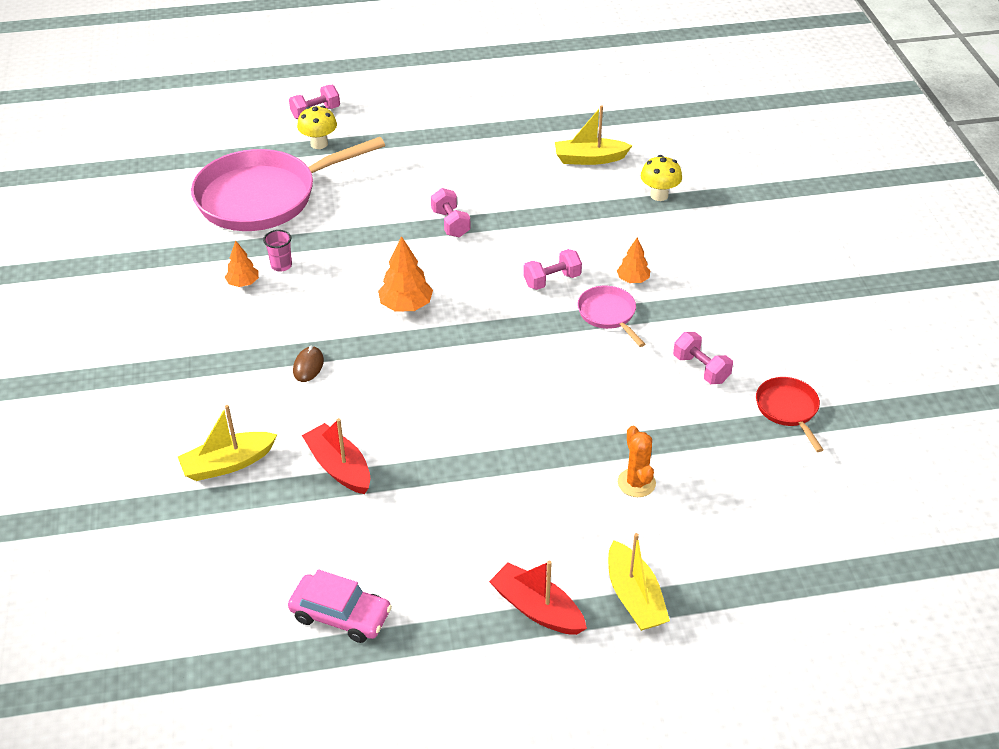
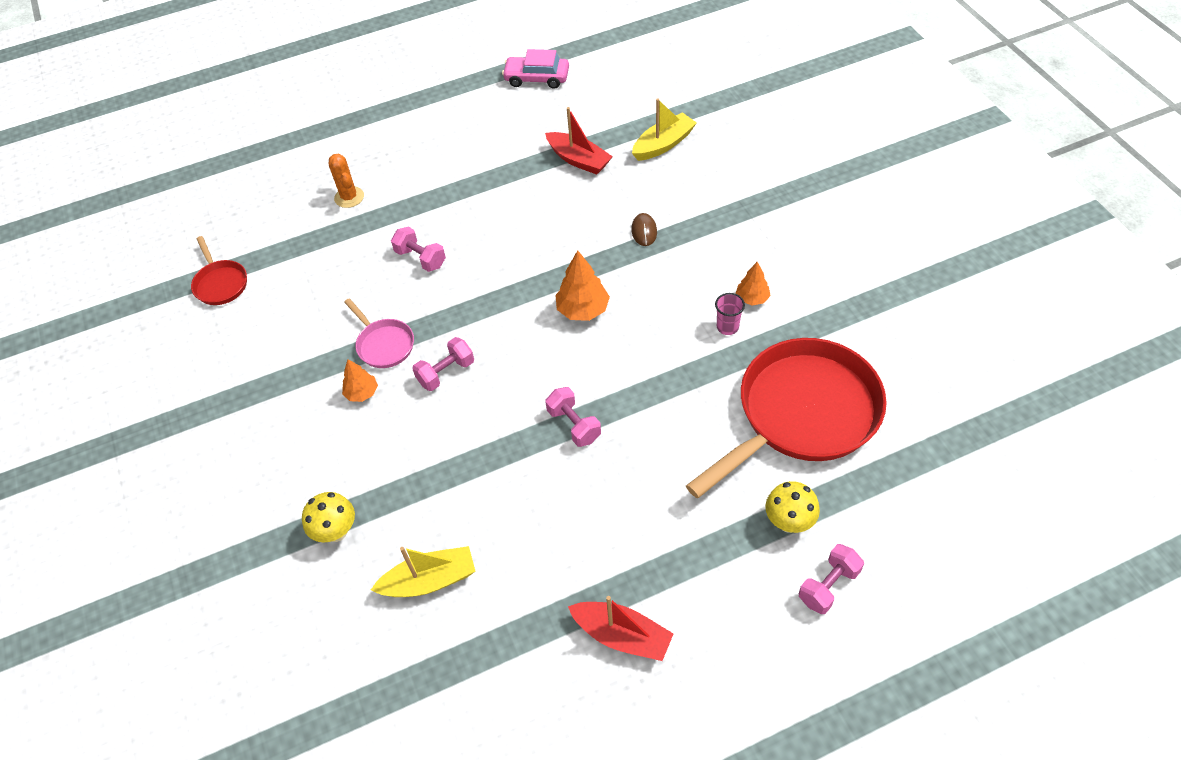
camera: 170 degrees right, 10 degrees up
pink pan [191,137,385,231] -> red pan [686,338,887,498]
red boat [489,561,587,635] -> red boat moved to [568,596,674,661]
yellow boat [608,533,670,631] -> none
pink dumbbell [673,332,733,384] -> pink dumbbell moved to [391,227,446,272]

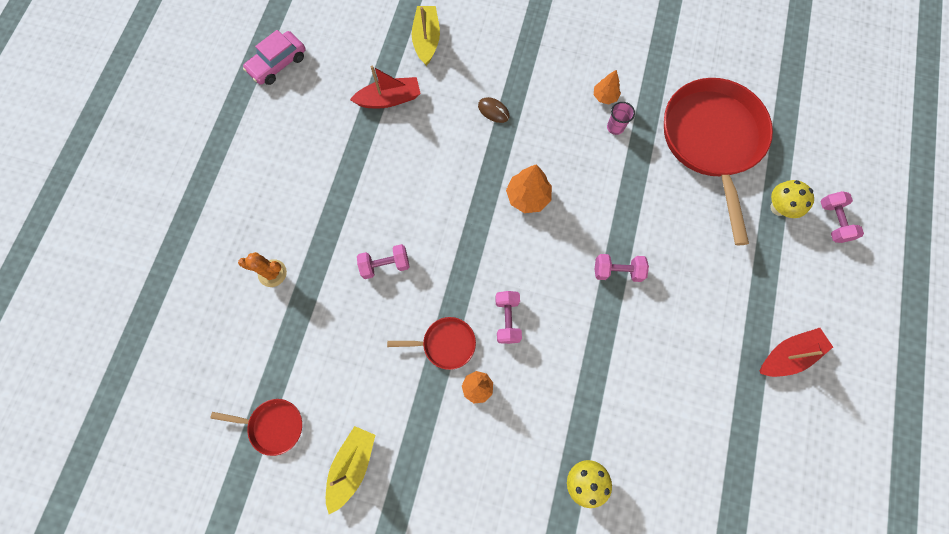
camera: 55 degrees left, 20 degrees up
pink pan [344,298,414,368] -> red pan [387,317,476,370]
yellow boat [371,546,476,597] -> yellow boat moved to [326,426,375,514]

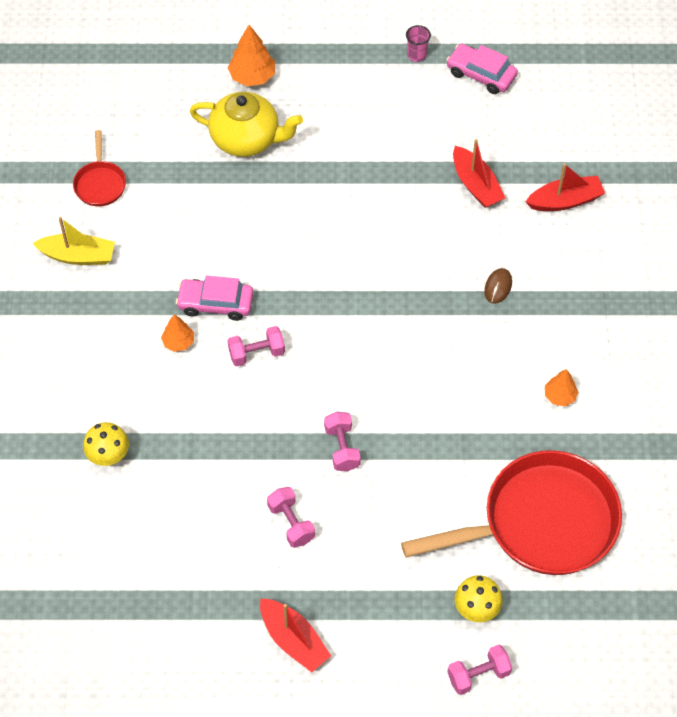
camera: 75 degrees right, 15 degrees down
orange cactus [238,252,287,287] -> yellow teapot [190,92,303,157]
pink dumbbell [357,244,410,279] -> pink dumbbell moved to [267,487,315,548]
red pan [387,317,476,370] -> pink car [176,276,254,321]
yellow boat [412,6,440,66] -> red boat [526,163,605,211]
orange tree [506,164,552,213] -> orange tree moved to [228,25,275,86]
pink cup [607,102,635,135] -> pink cup moved to [406,25,431,62]

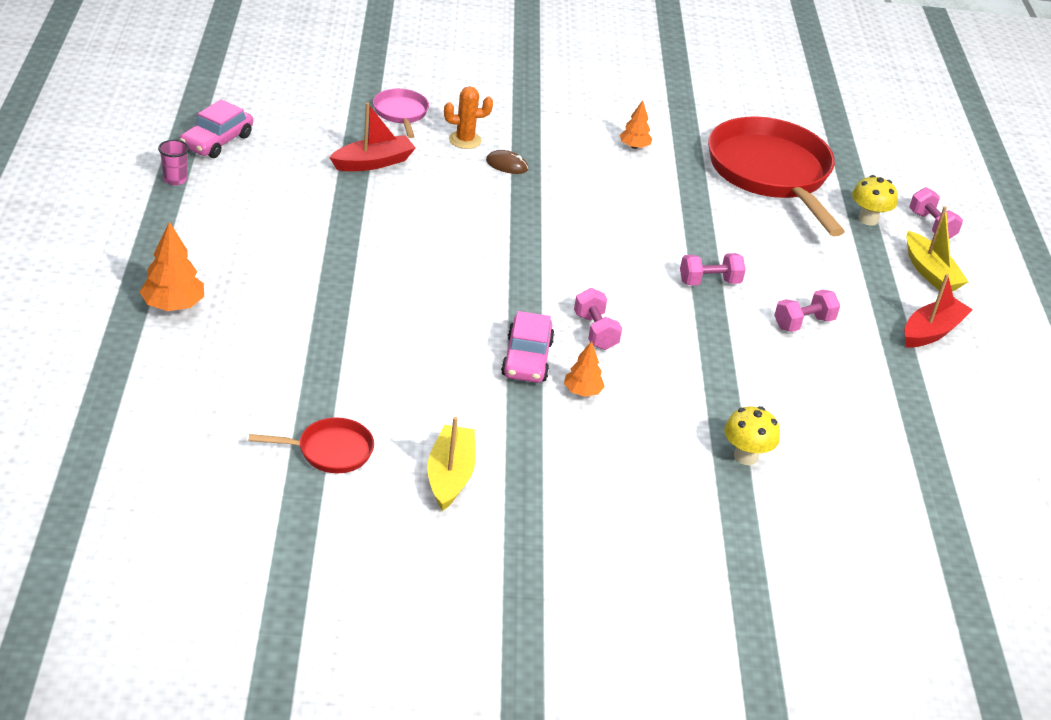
camera: 95 degrees left, 20 degrees down
yellow teapot [190,92,303,157] -> none
red boat [526,163,605,211] -> pink pan [373,89,429,138]
none -> orange cactus [444,86,493,149]
none -> yellow boat [906,206,969,291]

